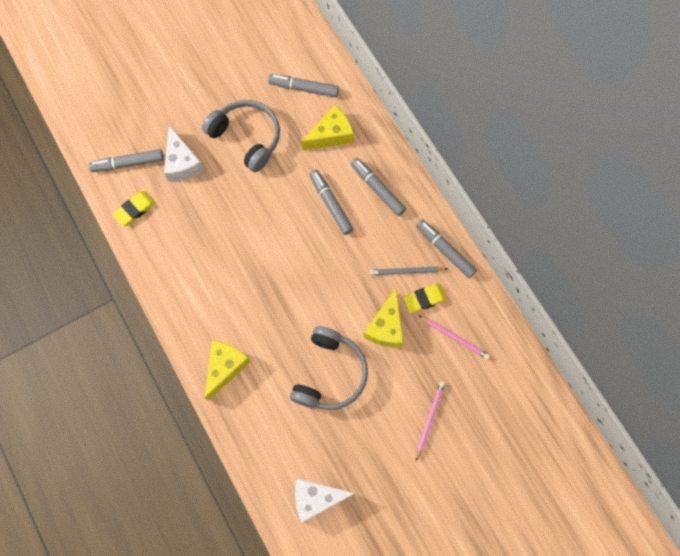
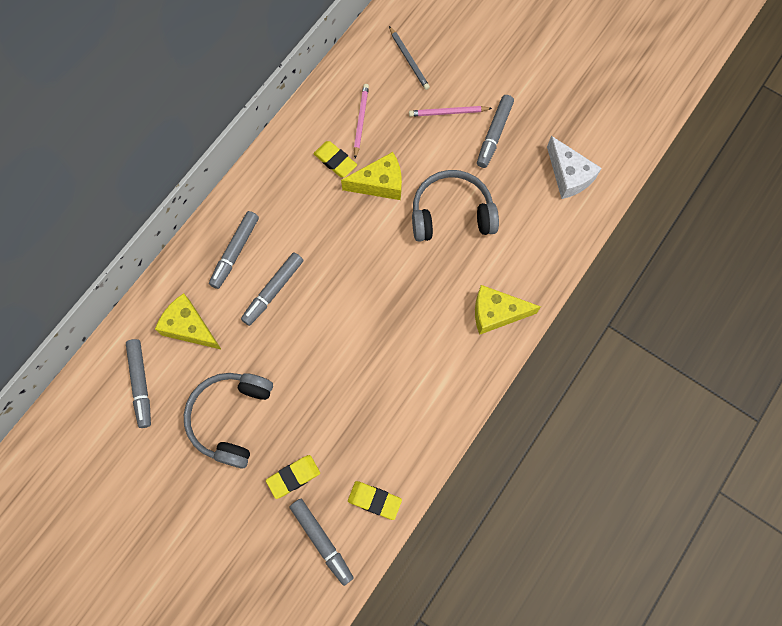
camera: 115 degrees left, 0 degrees up
white cheese [164,125,204,182] -> yellow eraser [266,455,320,499]
grey pencil [369,266,448,275] -> grey pencil moved to [389,26,430,90]
grey marker [416,220,477,278] -> grey marker moved to [477,95,514,168]

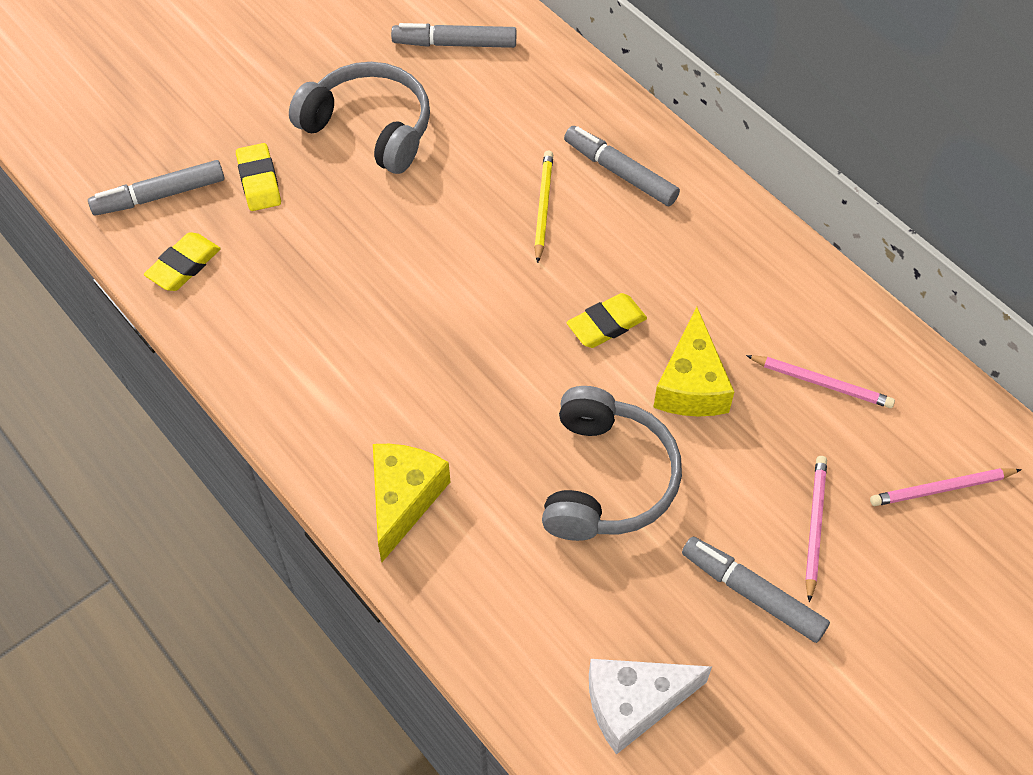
camera: 105 degrees right, 15 degrees down
yellow cheese [155,293,222,350] -> none
grey marker [241,252,303,326] -> yellow pencil [534,151,553,263]
yellow eraser [313,141,357,178] -> yellow eraser moved to [567,293,647,348]
grey pencil [389,26,430,90] -> pink pencil [870,468,1022,506]

